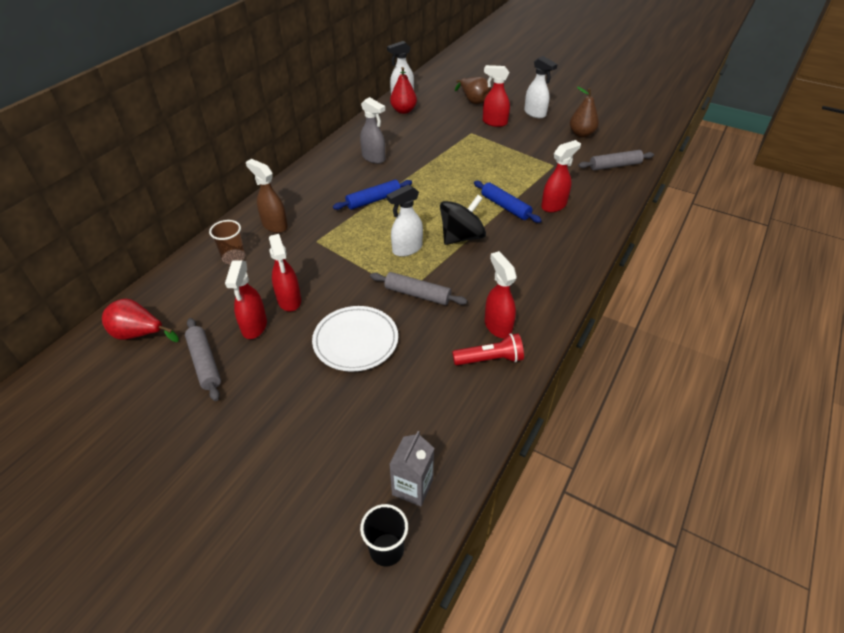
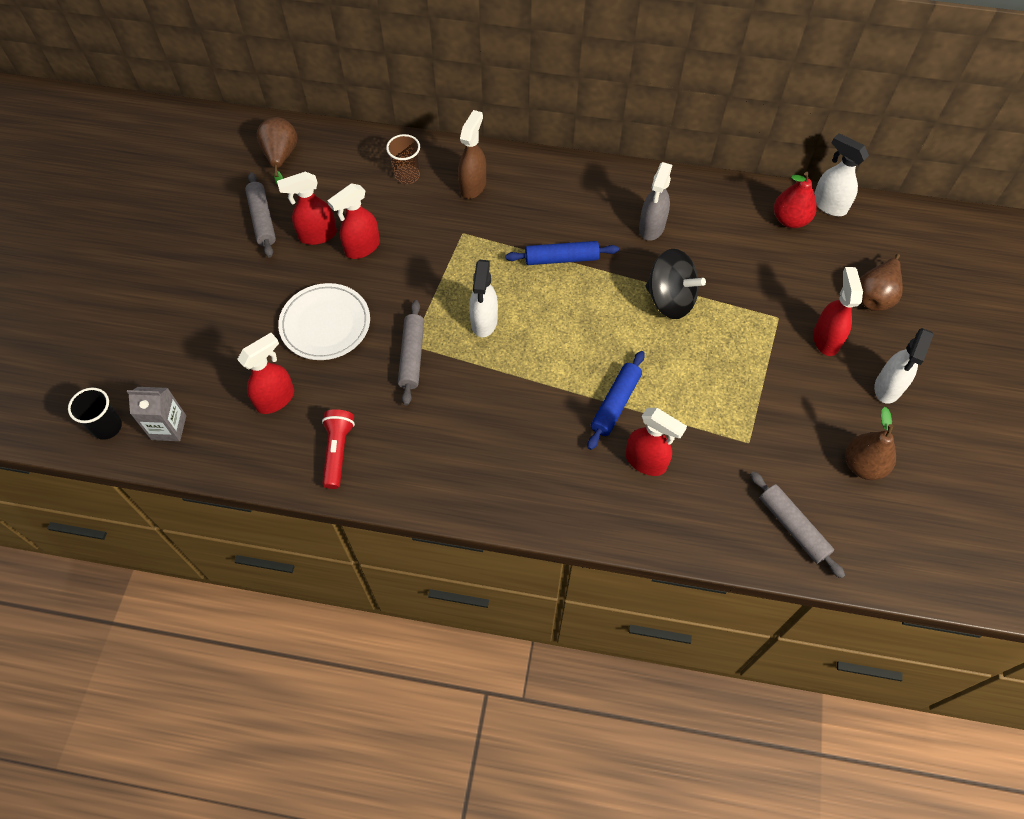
camera: 70 degrees right, 15 degrees up
red pear [102,299,179,342] -> brown pear [257,117,297,185]
grey rolling pin [185,318,221,401] -> grey rolling pin turned 60 degrees counterclockwise [245,172,276,258]
blue rolling pin [333,180,412,210] -> blue rolling pin turned 45 degrees counterclockwise [505,241,619,265]
white spray bottle [387,184,423,257] -> white spray bottle turned 120 degrees counterclockwise [469,260,498,337]
black spinning top [440,195,486,245] -> black spinning top moved to [645,249,706,319]
red flashlight [452,333,524,365] -> red flashlight turned 150 degrees counterclockwise [322,409,355,489]
red spray bottle [485,251,517,339] -> red spray bottle moved to [237,333,294,414]

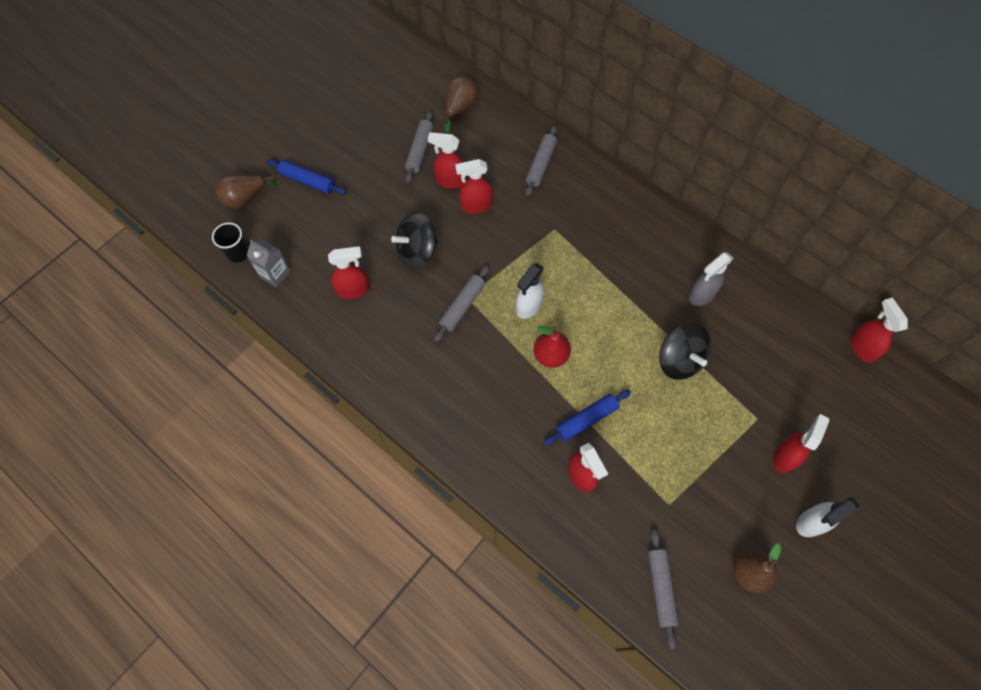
camera: 30 degrees right, 5 degrees up
white plate [278,283,370,360] -> black spinning top [391,212,438,269]
red flashlight [322,409,355,489] -> none
brown cup [386,134,420,184] -> grey rolling pin [525,125,557,196]
brown spray bottle [458,110,486,199] -> none
blue rolling pin [505,241,619,265] -> blue rolling pin moved to [267,159,347,195]
red pear [774,172,817,228] -> red pear moved to [533,326,571,368]
white spray bottle [814,133,869,216] -> red spray bottle [851,297,908,363]
brown pear [860,254,903,311] -> brown pear moved to [215,175,277,209]

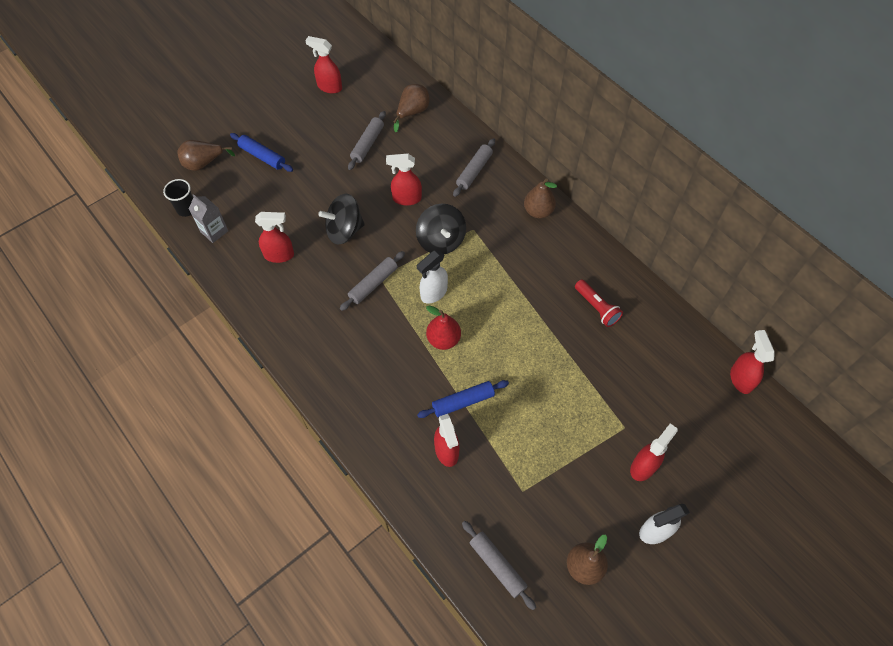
camera: 10 degrees right, 5 degrees down
red spray bottle [428,132,466,189] -> red spray bottle moved to [305,36,342,94]
grey rolling pin [648,530,679,649] -> grey rolling pin turned 45 degrees counterclockwise [462,521,536,610]
black spinning top [659,323,711,380] -> black spinning top moved to [416,204,466,254]
grey spray bottle [689,252,733,306] -> red flashlight [575,280,623,327]
none -> brown pear [524,178,557,218]

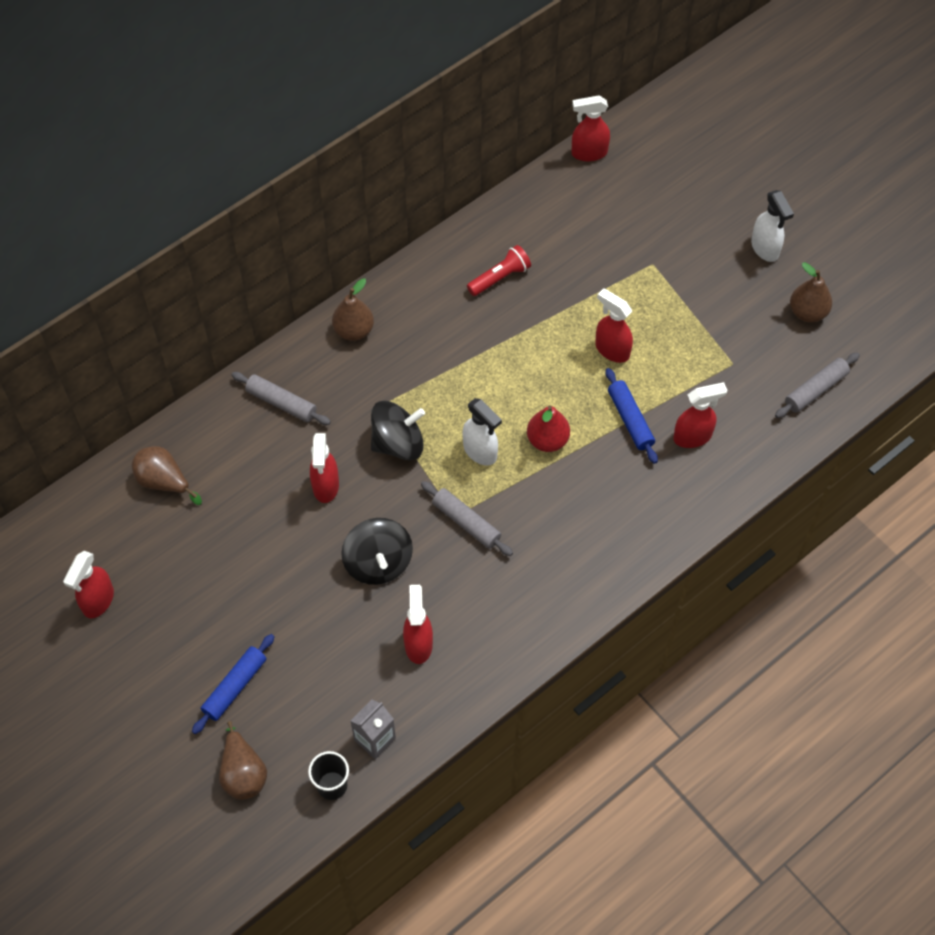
camera: 90 degrees left, 0 degrees up
grey rolling pin [348,111,386,170] -> none
red spray bottle [630,423,678,481] -> red spray bottle moved to [595,288,633,363]

